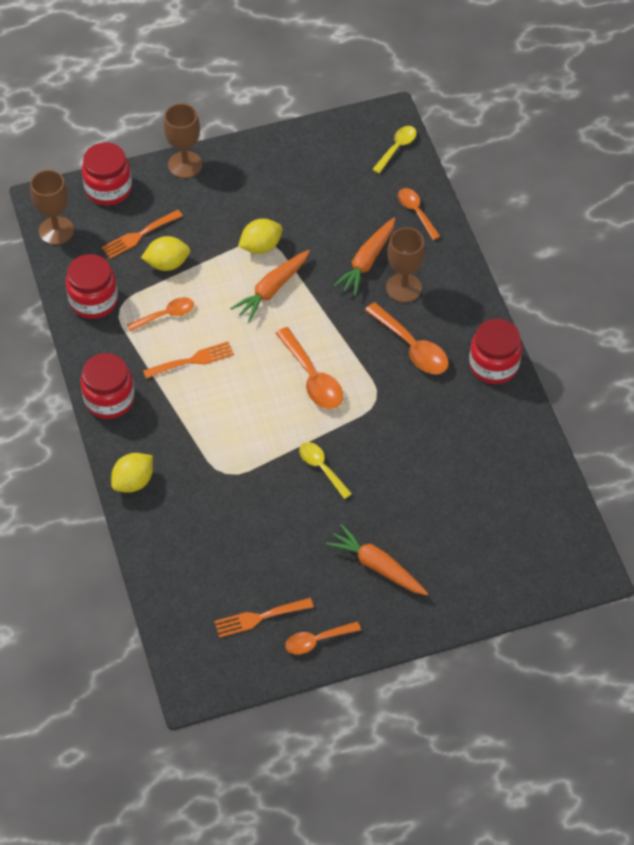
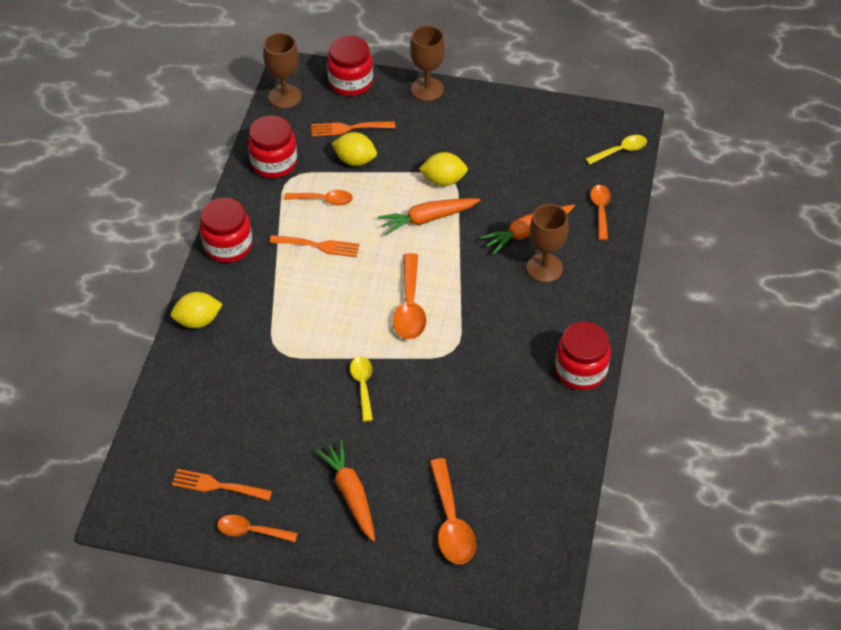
camera: 30 degrees right, 5 degrees down
orange spoon [365,302,449,374] -> orange spoon moved to [430,458,476,564]

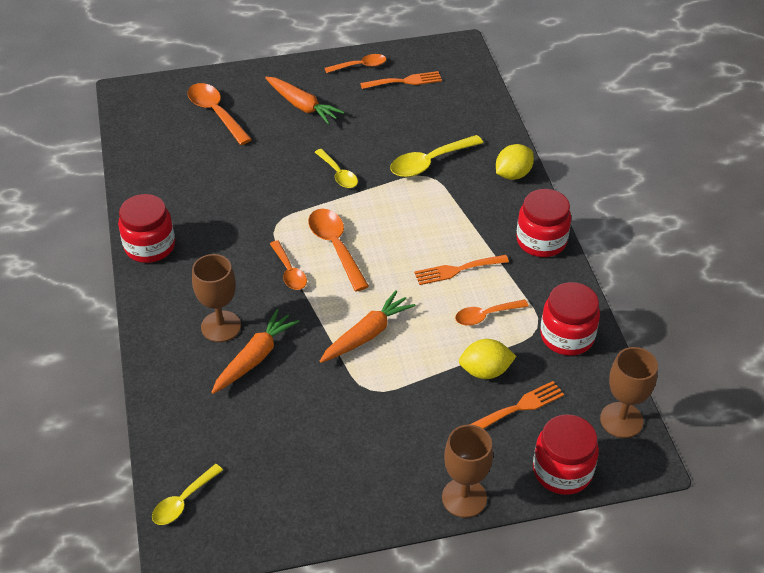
camera: 155 degrees right, 5 degrees down
yellow lemon [419,152,468,186] -> none
orange spoon [590,185,611,240] -> orange spoon moved to [270,240,307,290]
none -> yellow spoon [390,135,483,177]

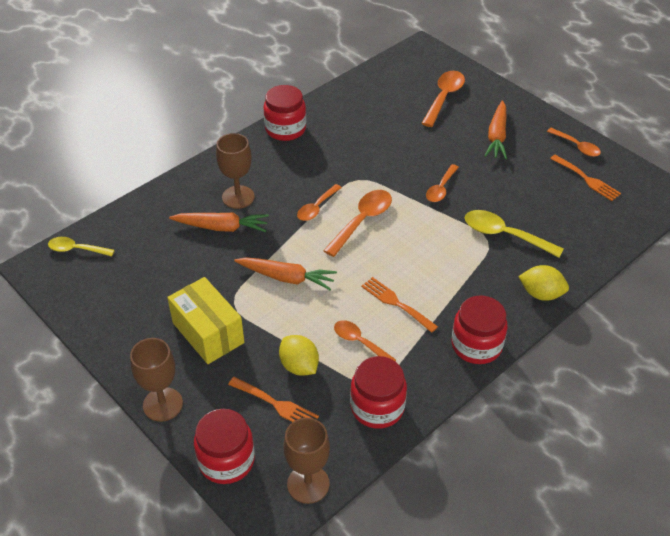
camera: 60 degrees right, 0 degrees up
yellow spoon [315,149,358,188] -> orange spoon [426,164,459,202]
none -> yellow box [167,277,244,364]

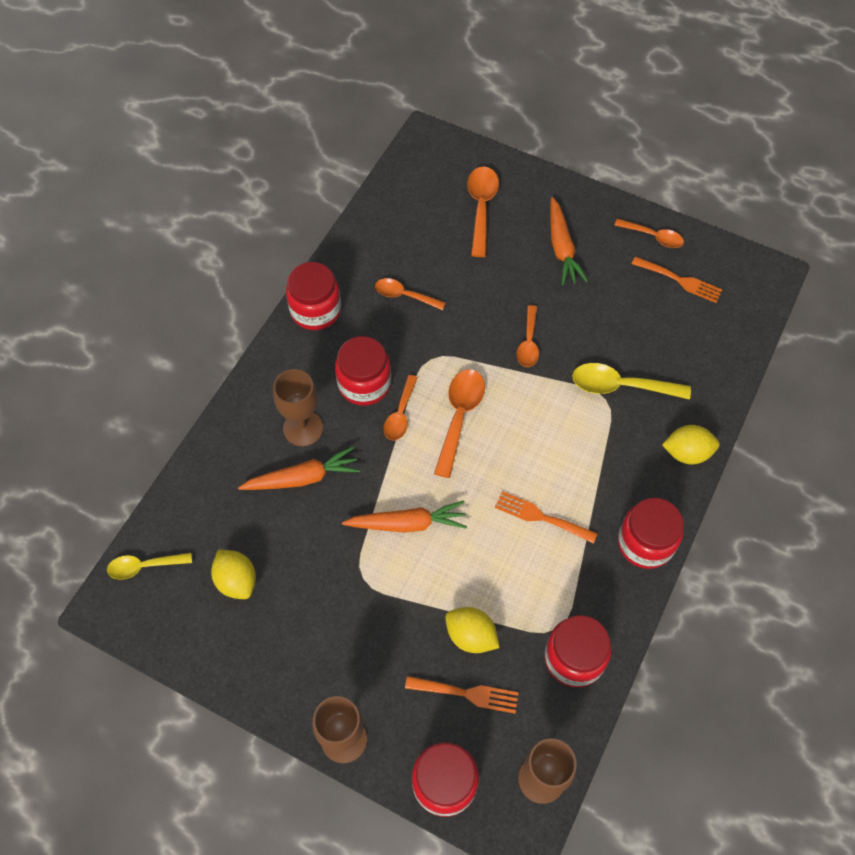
camera: 20 degrees left, 15 degrees up
yellow box [167,277,244,364] -> none
orange spoon [334,320,396,361] -> orange spoon moved to [375,278,445,310]
none -> yellow lemon [211,549,256,599]
none -> red jar [335,336,391,406]

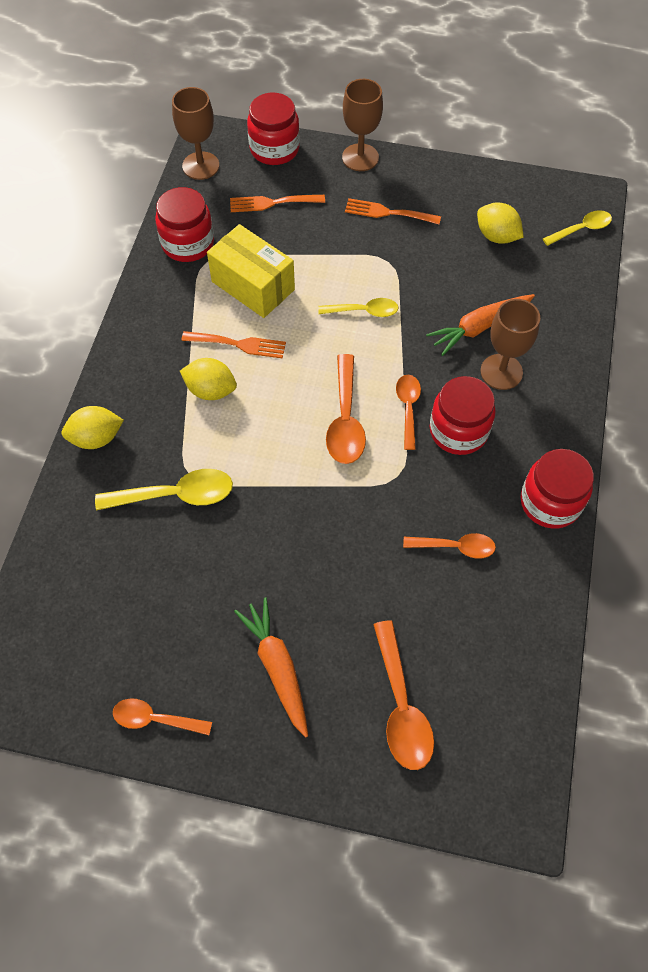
camera: 165 degrees right, 0 degrees up
orange carrot [342,501,467,532] -> yellow spoon [318,298,399,317]
yellow lemon [445,607,500,653] -> yellow lemon moved to [180,358,237,400]
orange spoon [517,305,539,367] -> none
red jar [618,498,684,569] -> none
orange fork [632,256,723,303] -> orange fork moved to [345,198,441,224]
none -> yellow box [207,224,295,318]

